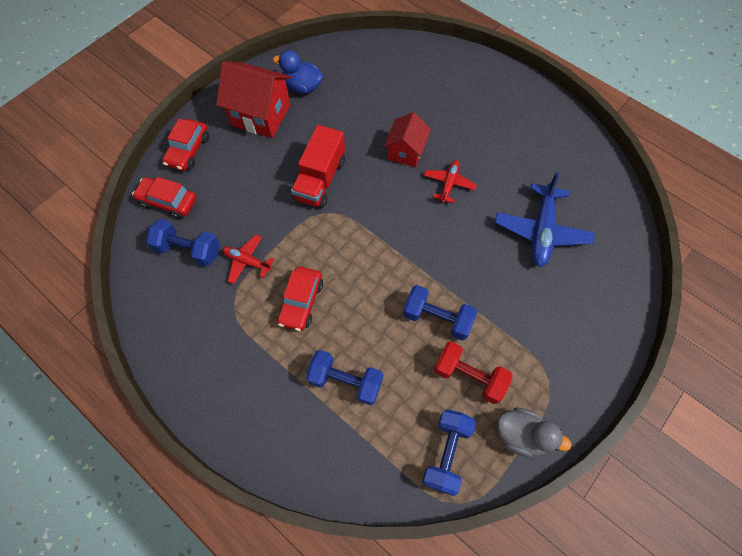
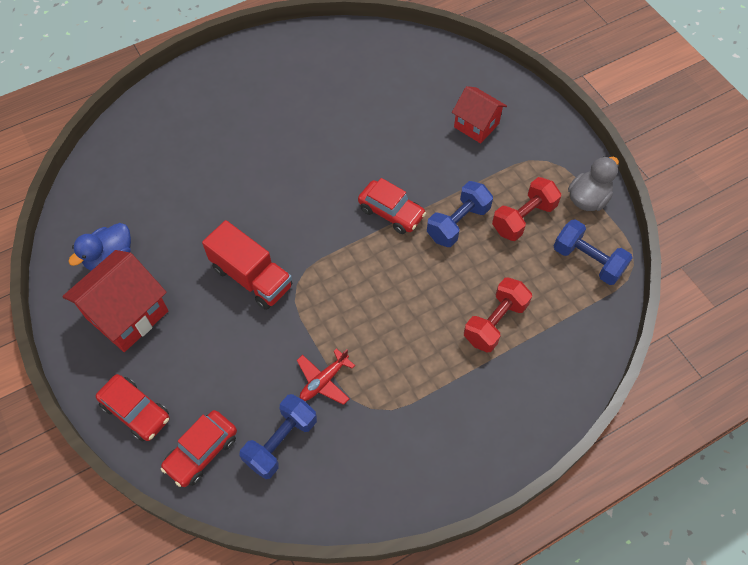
camera: 70 degrees left, 5 degrees down
red car [277,266,323,331] -> red car moved to [358,178,426,234]
blue dumbbell [306,350,383,405] -> red dumbbell [464,277,532,353]
red house [384,112,431,167] -> red house moved to [452,86,507,143]
red plane [424,160,477,203] -> none
blue plane [495,172,595,267] -> none

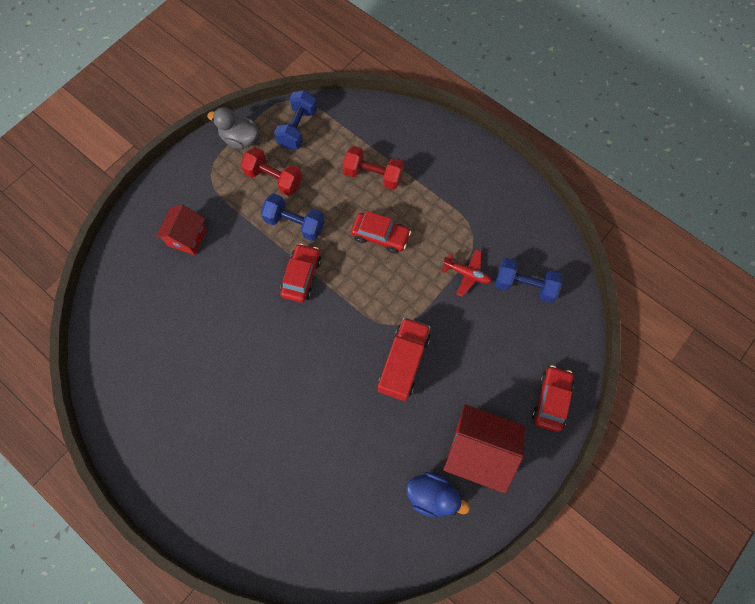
camera: 110 degrees left, 10 degrees up
red car [161,410,237,487] -> red car moved to [351,211,411,254]

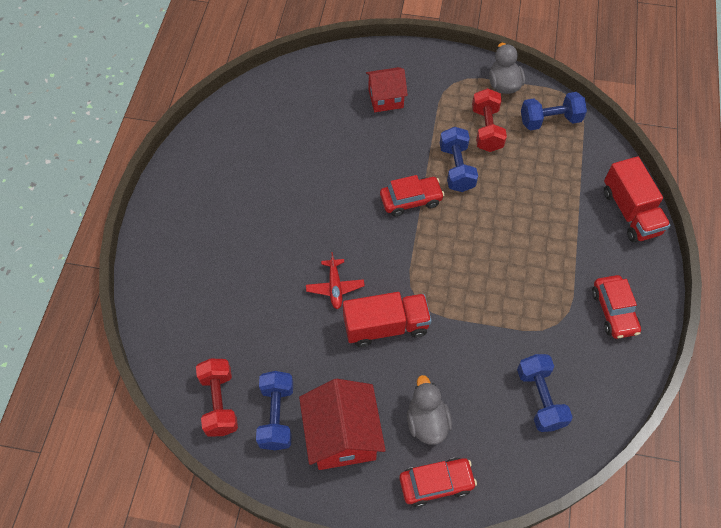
camera: 60 degrees right, 10 degrees down
red dumbbell [343,146,404,190] -> red dumbbell moved to [196,358,238,437]
red car [351,211,411,254] -> red car moved to [592,275,641,339]
blue duck [406,472,470,518] -> blue dumbbell [256,371,293,450]
red plane [442,249,492,297] -> red plane moved to [306,252,365,309]
none -> grey duck [407,375,452,445]
none -> red truck [604,156,671,242]

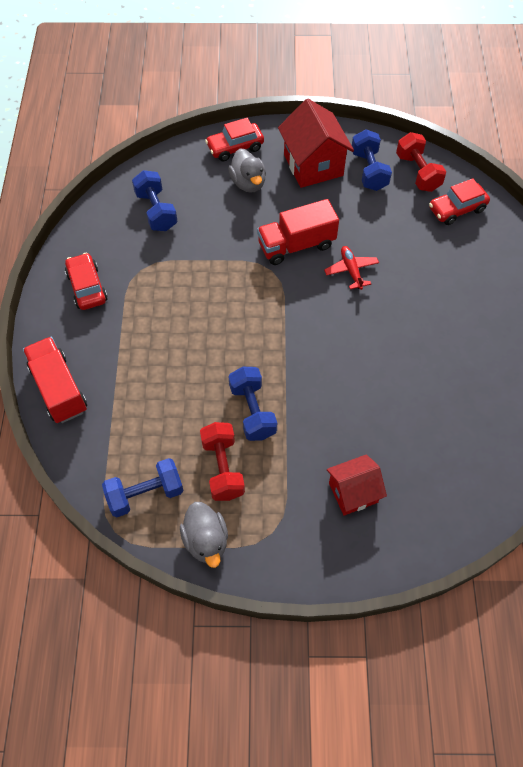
camera: 170 degrees right, 0 degrees up
red car [380,175,444,217] -> red car moved to [429,178,490,225]

